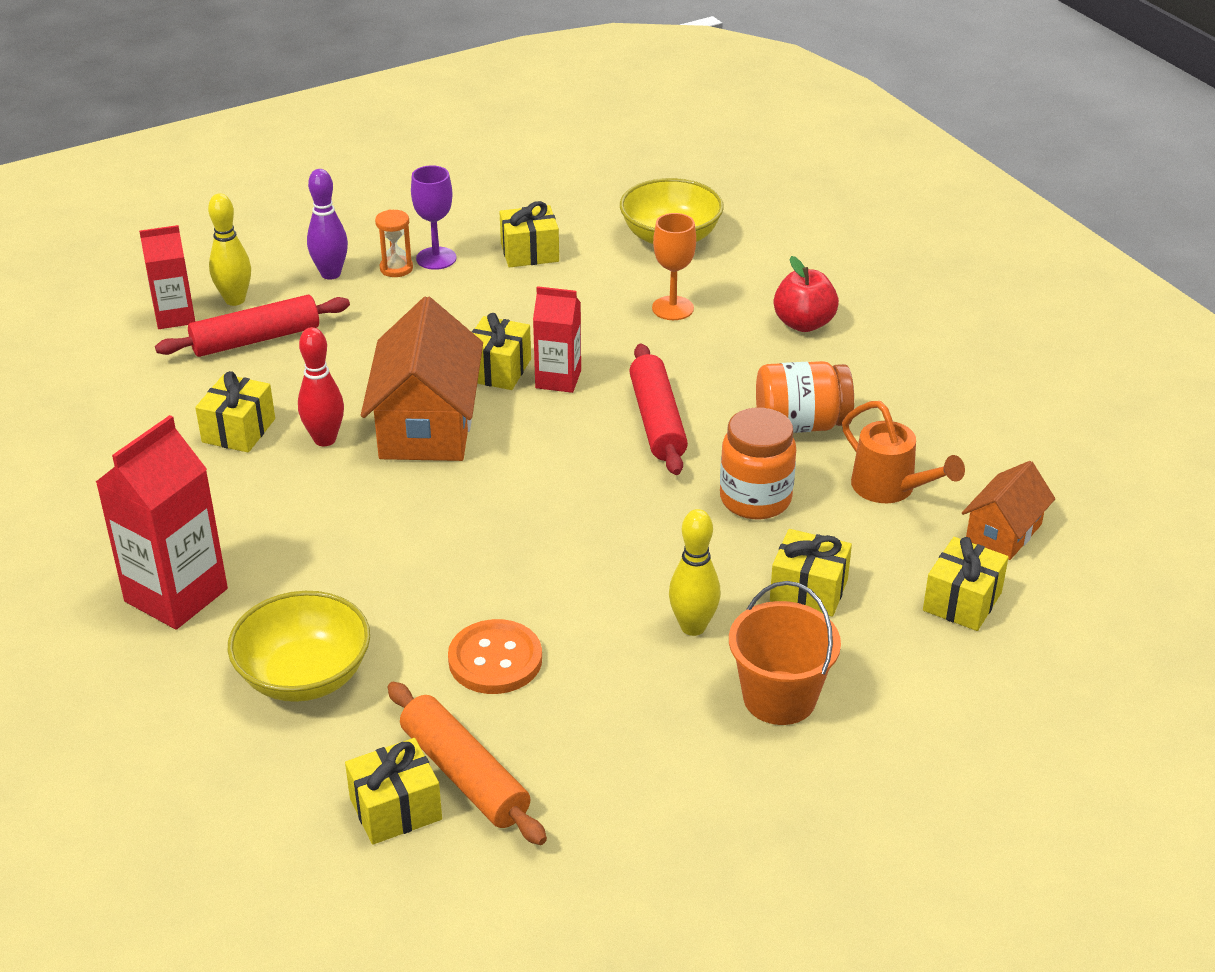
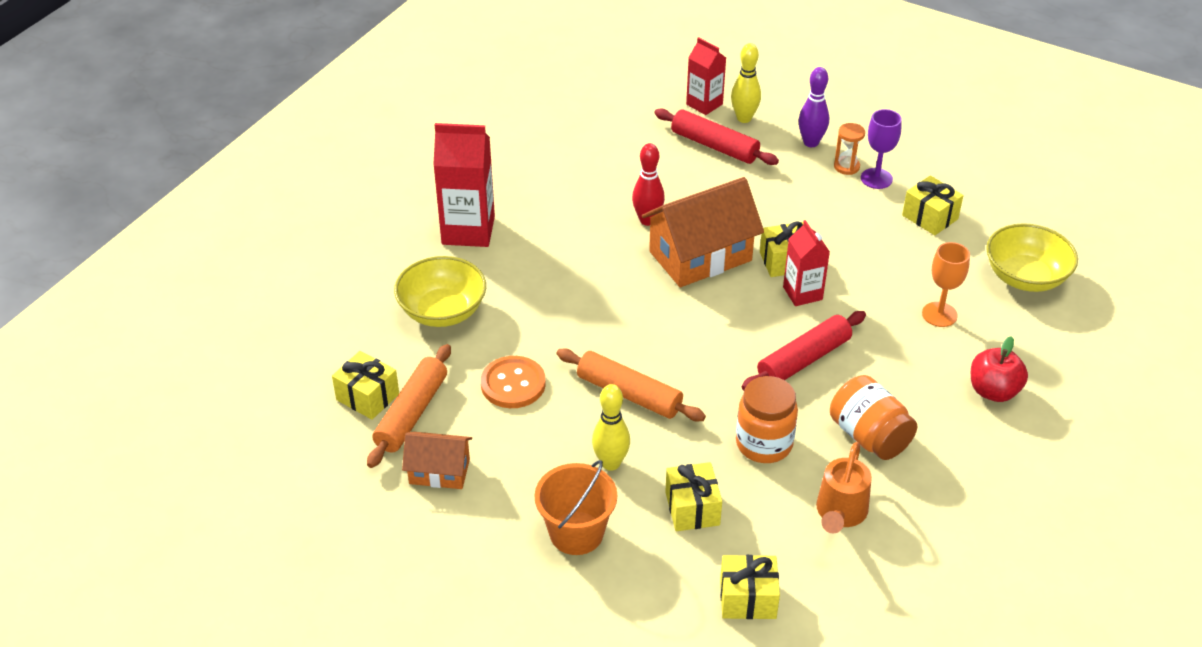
camera: 60 degrees right, 5 degrees up
yellow gift [195,371,275,453] -> none
orange house [962,461,1055,560] -> orange house moved to [402,432,472,489]
none -> orange rolling pin [557,349,706,422]

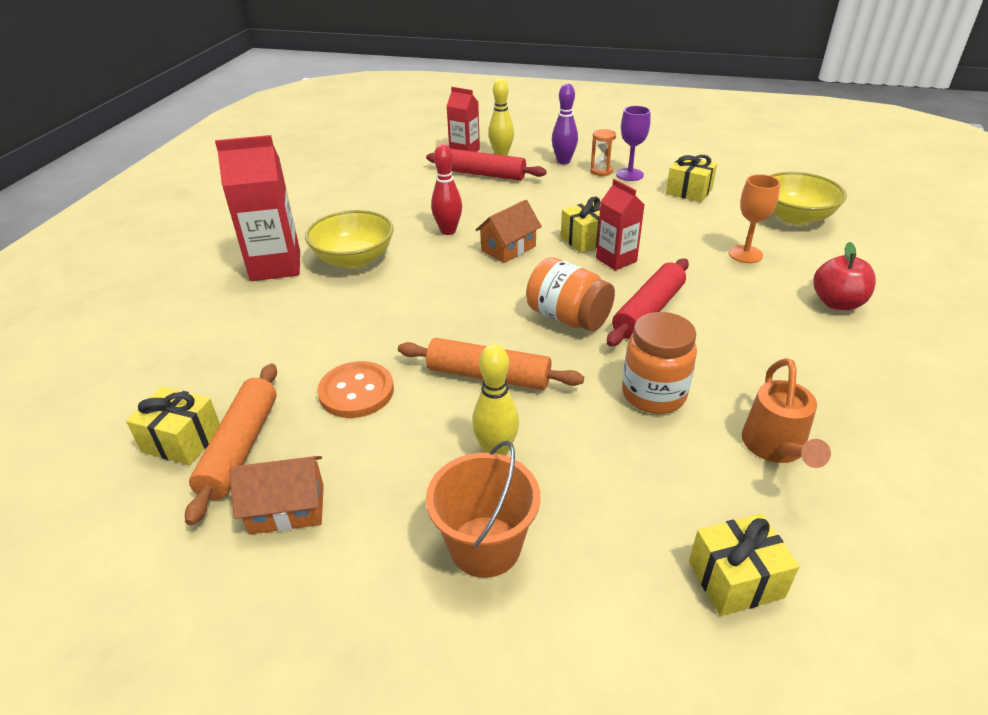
camera: 15 degrees left, 5 degrees down
yellow bowl [394,256,486,327] -> yellow bowl moved to [305,210,394,269]
orange house [642,177,764,287] -> orange house [476,200,542,263], size x0.56
yellow gift [665,462,722,531] -> none
orange jar [830,375,917,460] -> orange jar moved to [526,258,615,331]

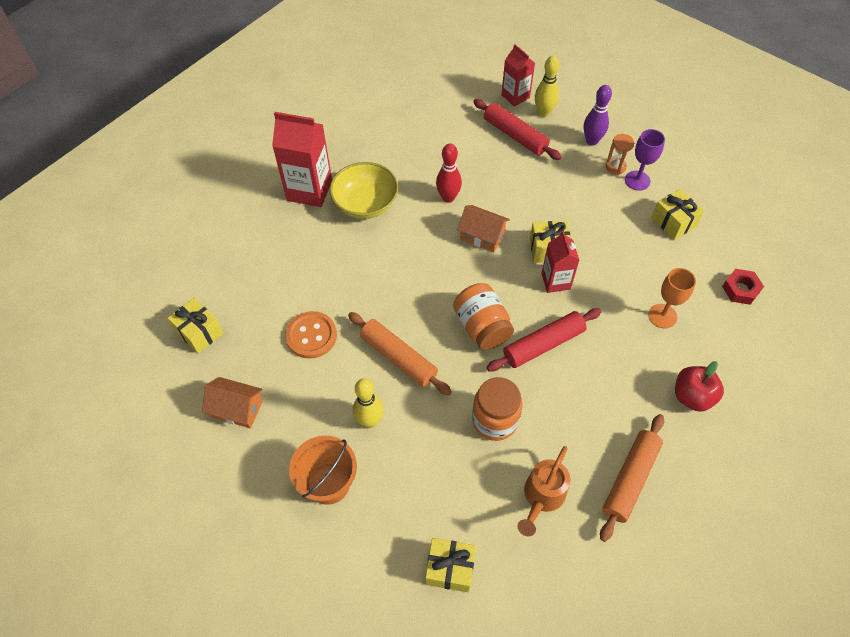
camera: 25 degrees right, 20 degrees up
orange rolling pin [185,364,277,525] -> orange rolling pin moved to [600,414,664,542]
orange house [476,200,542,263] -> orange house turned 45 degrees clockwise [457,205,510,252]
yellow bowl [769,172,847,225] -> red nut [722,269,764,305]

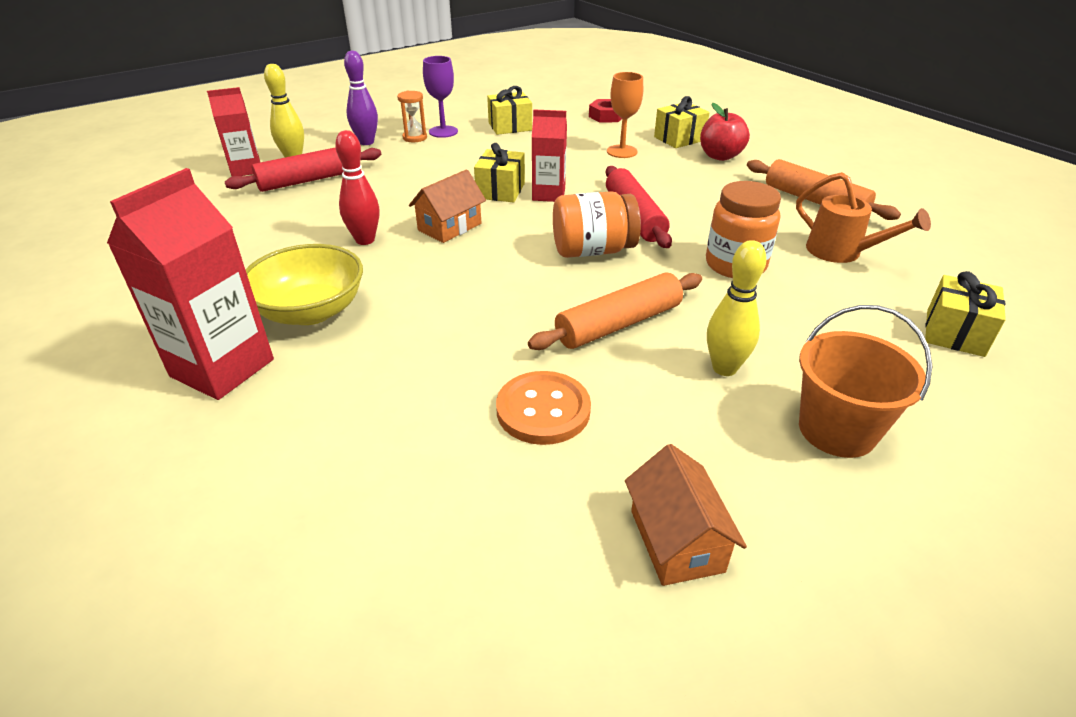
camera: 75 degrees left, 20 degrees down
yellow gift [168,298,224,354] -> yellow gift moved to [654,96,710,148]
orange house [202,377,263,428] -> orange house turned 45 degrees counterclockwise [625,444,747,586]

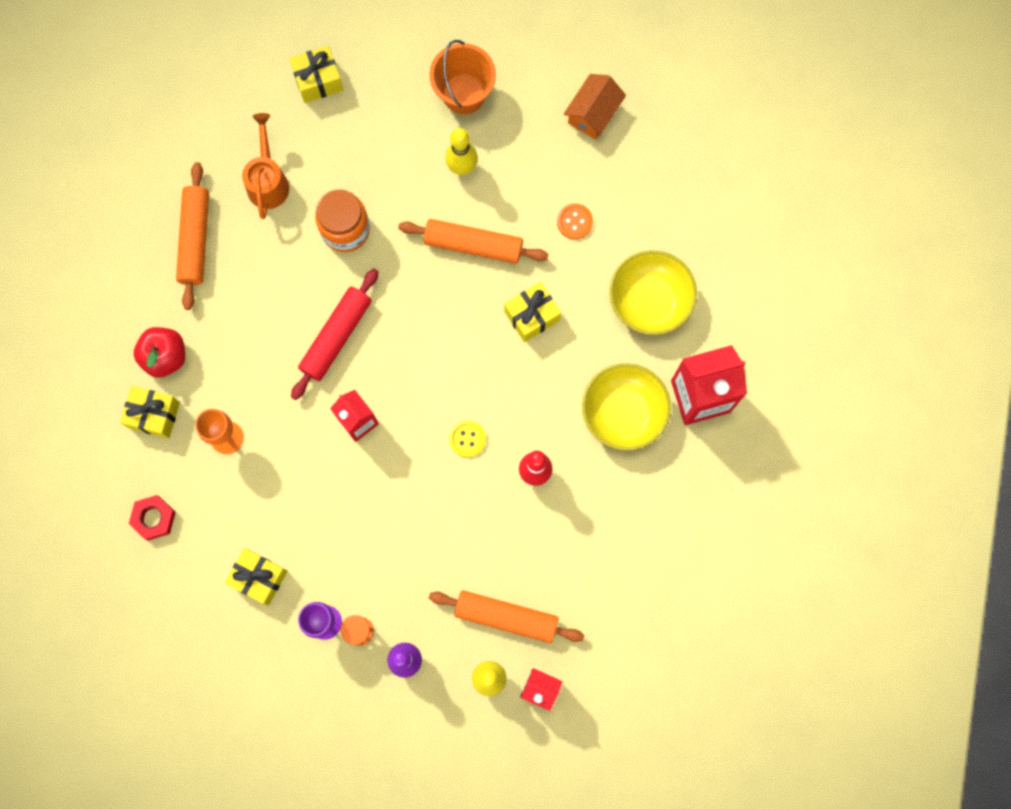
camera: 135 degrees left, 40 degrees up
red rolling pin [225,147,381,192] -> orange rolling pin [429,590,584,643]
orange house [409,169,486,243] -> yellow button [449,420,486,457]
yellow gift [474,143,525,202] -> yellow gift moved to [504,282,561,342]
orange button [496,371,591,445] -> orange button [557,203,593,239], size x0.62
orange jar [553,191,641,258] -> none
none -> yellow bowl [610,250,697,335]

